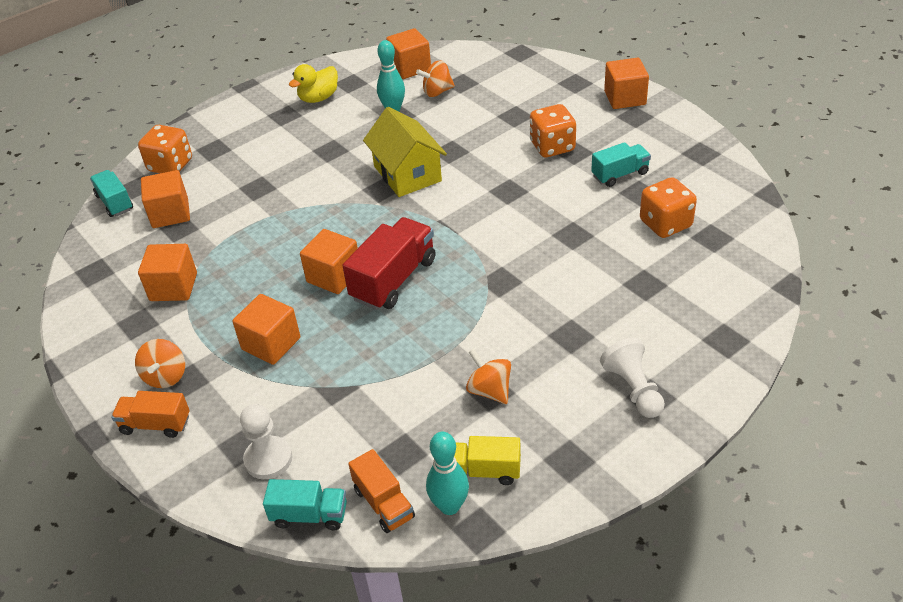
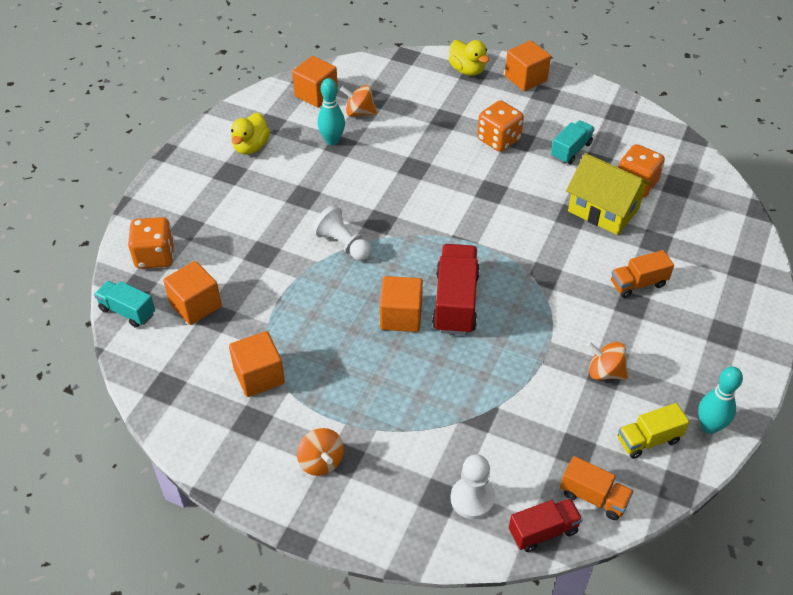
camera: 30 degrees left, 5 degrees up
orange truck [111,391,190,438] -> orange truck moved to [611,250,674,298]
orange cube [232,294,300,365] -> none
turquoise truck [263,479,347,530] -> red truck [509,498,583,552]
yellow house [363,107,447,197] -> yellow house moved to [566,153,651,235]
orange spinning top [416,60,455,97] -> orange spinning top turned 60 degrees clockwise [340,85,377,117]
turquoise bowling pin [426,432,469,515] -> turquoise bowling pin moved to [698,367,743,434]
white pawn [600,338,665,418] -> white pawn moved to [312,205,371,261]
none -> yellow duck [449,40,489,76]

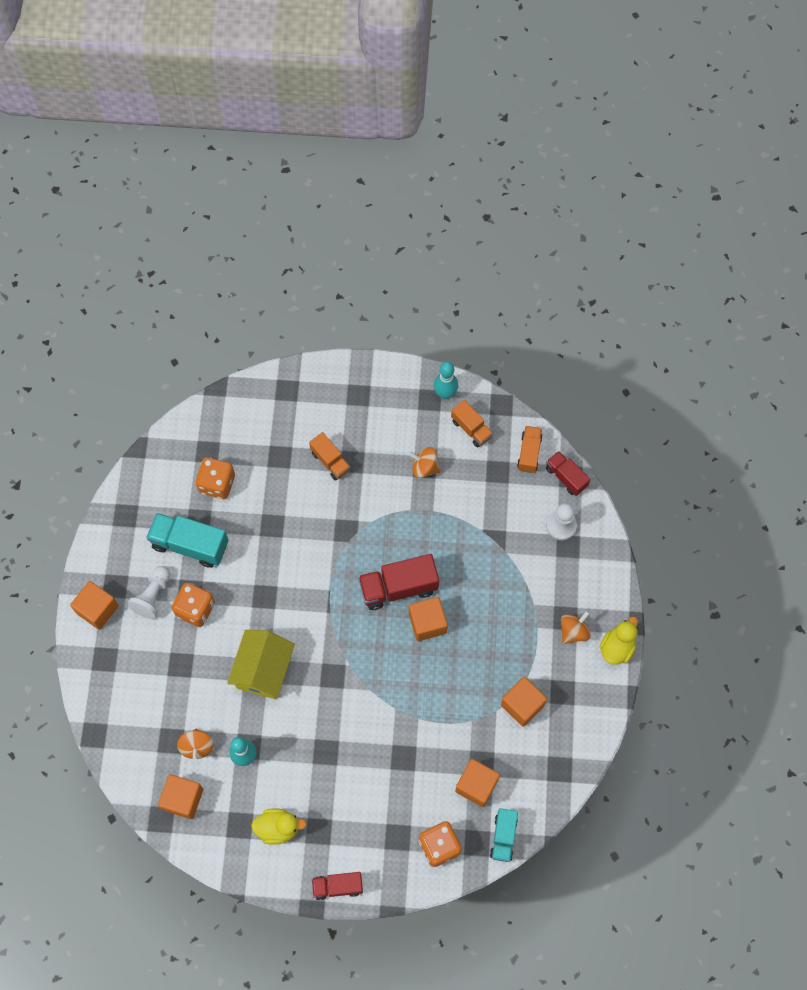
camera: 110 degrees left, 20 degrees up
white pawn [312,205,371,261] -> white pawn moved to [127,566,170,619]
yellow duck [449,40,489,76] -> yellow duck moved to [600,616,638,665]
turquoise truck [551,120,595,164] -> turquoise truck [146,513,228,568], size x1.64
yellow house [566,153,651,235] -> yellow house moved to [227,630,295,699]
orange spinning top [586,342,628,380] -> orange spinning top turned 105 degrees clockwise [408,447,441,478]
yellow truck [618,403,689,459] -> orange truck [451,400,493,448]
none -> red truck [312,872,363,900]

